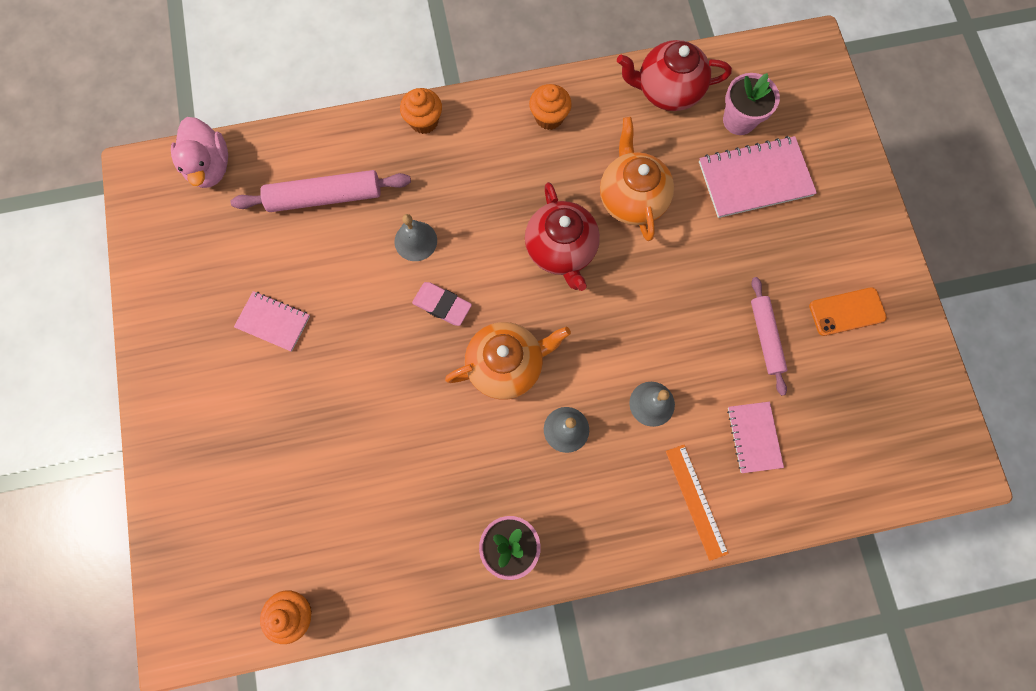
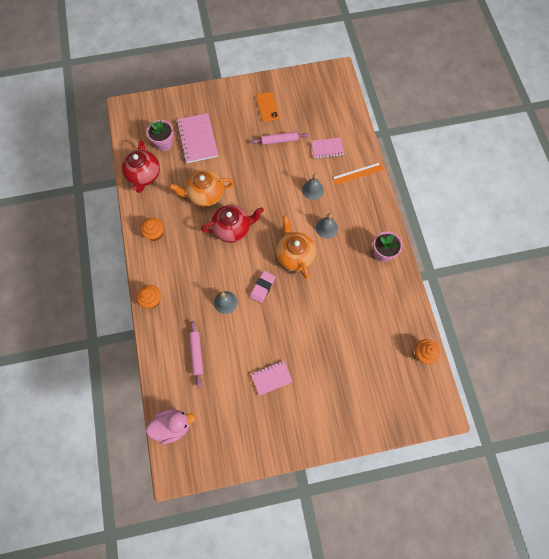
camera: 90 degrees left, 5 degrees down
pink rolling pin [230,170,411,212] -> pink rolling pin [189,321,203,387], size x0.65
pink notebook [234,291,310,352] -> pink notebook turned 45 degrees clockwise [251,361,293,396]

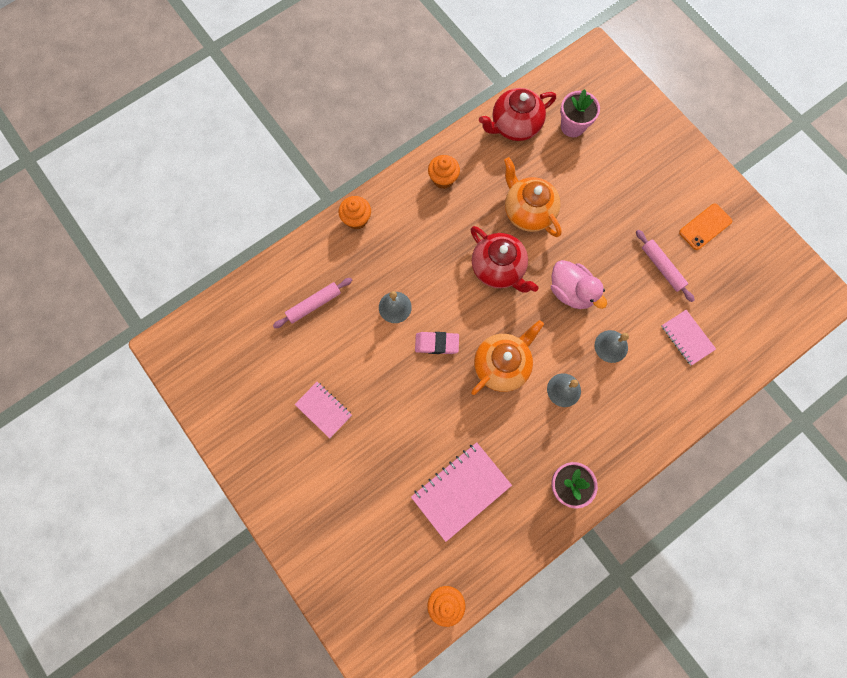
camera: 65 degrees right, 5 degrees up
pink duck [146,409,195,444] -> pink duck moved to [551,260,607,309]
pink notebook [176,113,218,163] -> pink notebook moved to [411,442,512,542]
orange ruler [332,162,384,185] -> none

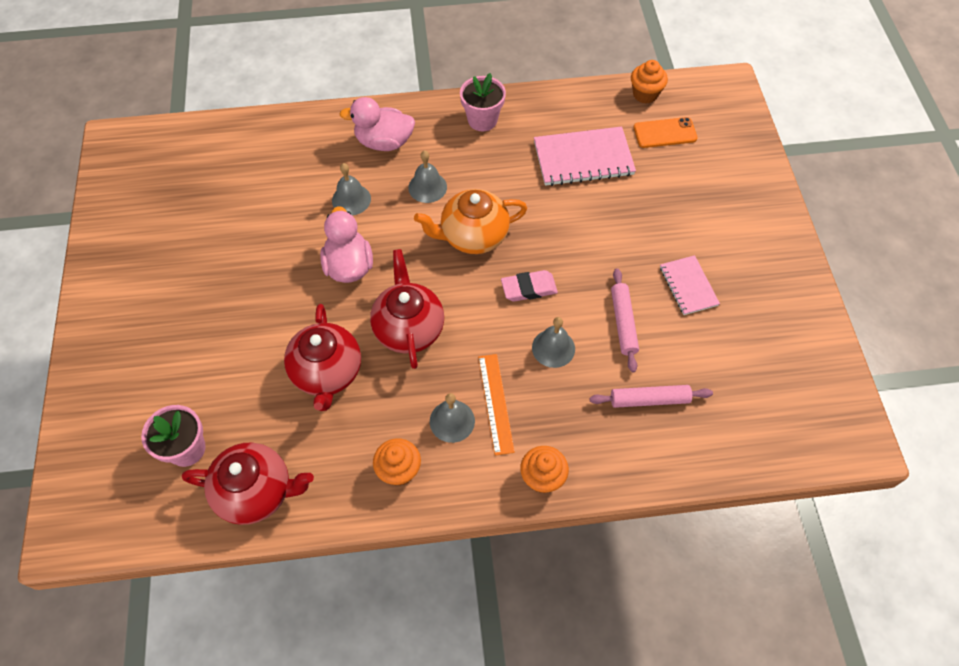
camera: 150 degrees left, 15 degrees down
pink eraser [415,332,459,354] -> pink eraser turned 45 degrees counterclockwise [501,270,558,302]
orange teapot [504,157,562,237] -> red teapot [284,304,361,411]
pink rolling pin [636,230,695,302] -> pink rolling pin moved to [611,268,639,373]
pink notebook [661,310,716,365] -> none
orange phone [679,203,732,250] -> orange phone moved to [634,117,698,148]
none -> pink duck [339,97,415,151]
none -> grey bell [430,393,475,443]
none -> orange ruler [478,354,515,456]

